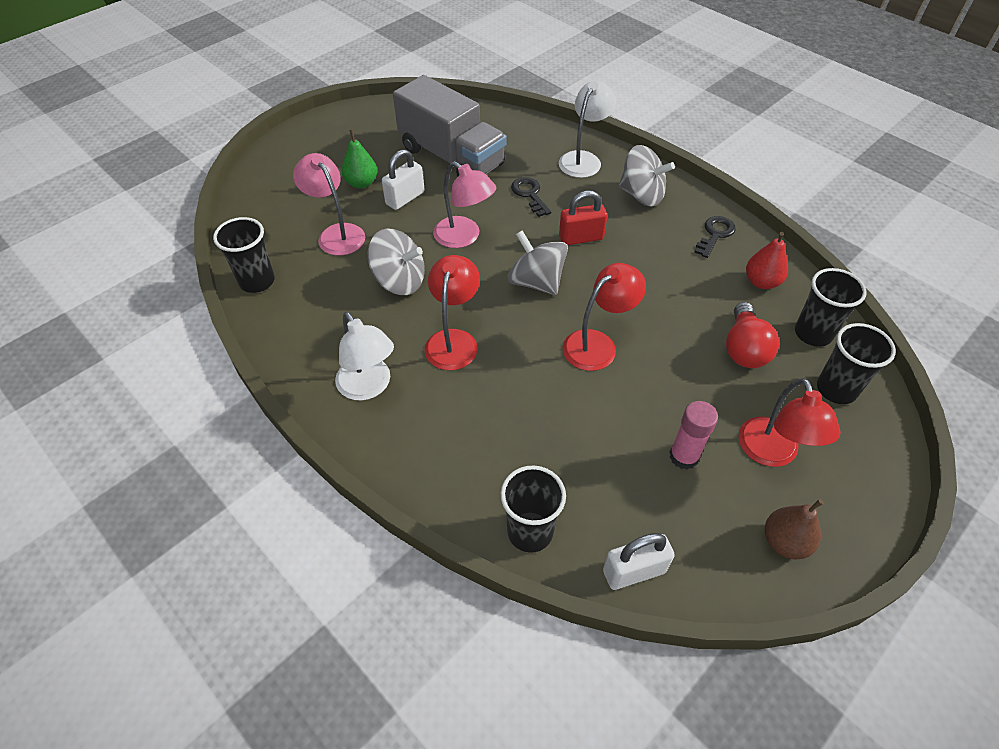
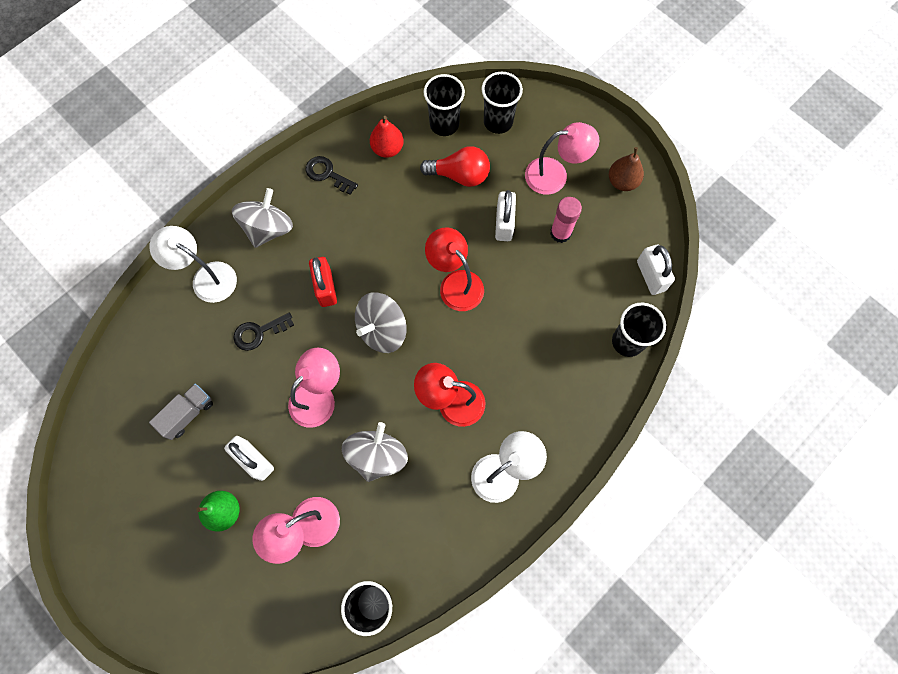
camera: 90 degrees left, 20 degrees up
grey truck [393,75,507,176] -> grey truck [149,384,213,440], size x0.45
red lamp [739,378,840,467] -> pink lamp [525,122,599,195]
none -> white padlock [495,190,516,241]

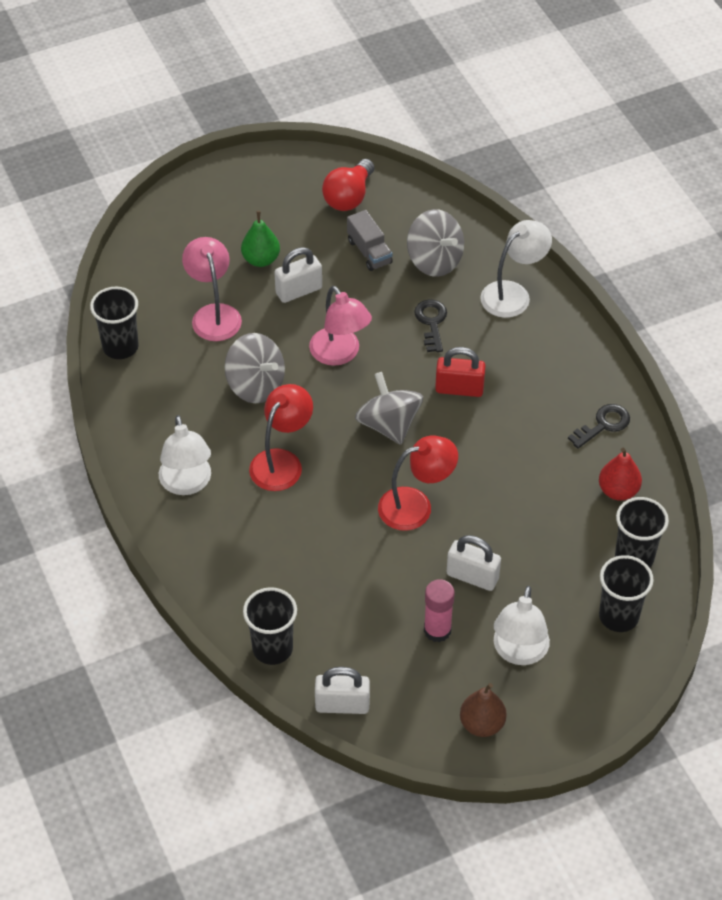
camera: 110 degrees right, 20 degrees down
grey spinning top [232,188,293,248] -> grey spinning top moved to [407,209,464,277]
red light bulb [420,146,490,187] -> red light bulb moved to [322,159,374,211]
pink lamp [525,122,599,195] -> white lamp [494,586,550,665]

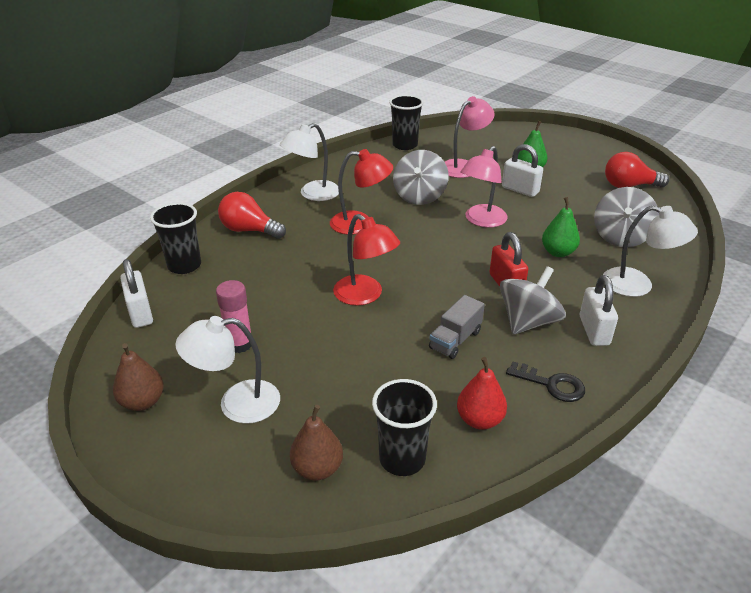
camera: 65 degrees right, 15 degrees down
grey truck [347,210,393,271] -> grey truck moved to [429,295,485,359]
grey spinning top [355,372,423,445] -> grey spinning top moved to [500,266,566,335]
black key [414,300,447,352] -> green pear [542,197,580,257]
white padlock [447,535,501,591] -> white padlock moved to [580,275,618,346]
black cup [599,555,654,632] -> brown pear [290,405,343,480]
none -> red light bulb [218,192,286,239]

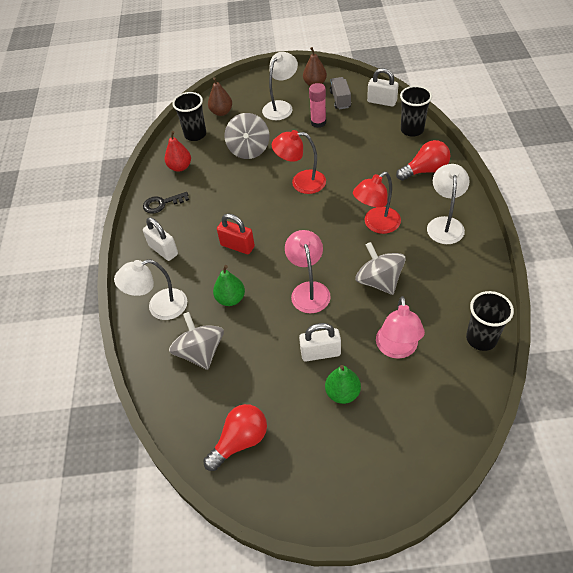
camera: 140 degrees right, 15 degrees up
grey truck [429,295,485,359] -> grey truck moved to [330,77,351,109]
grey spinning top [500,266,566,335] -> grey spinning top moved to [225,113,269,159]

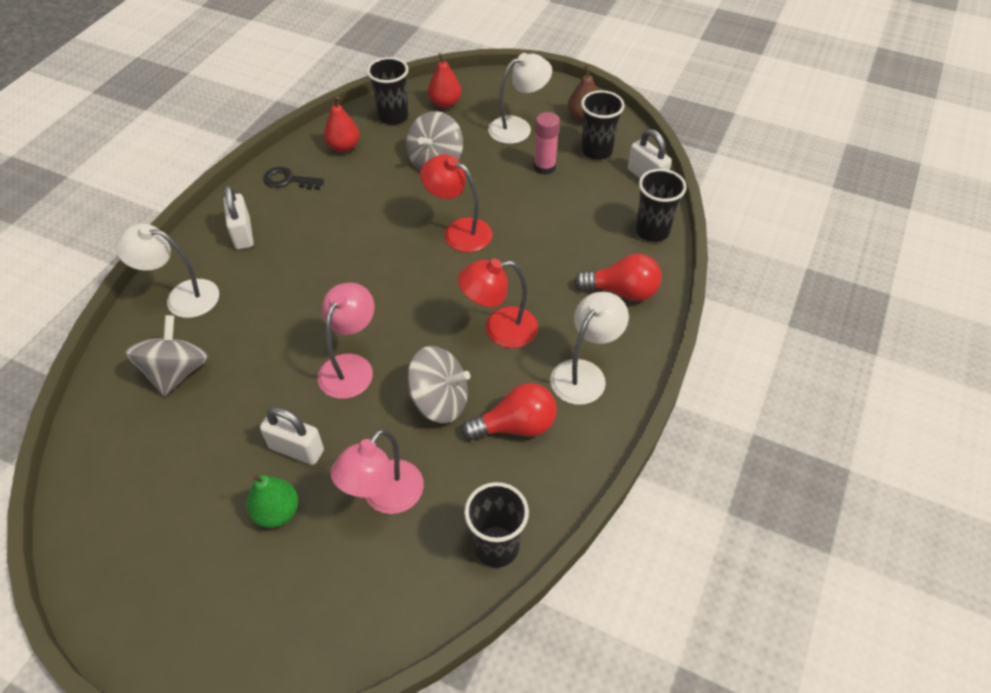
camera: 25 degrees right, 0 degrees up
red light bulb [203,404,267,471] -> red light bulb moved to [462,383,557,440]
brown pear [208,77,232,116] -> red pear [428,53,461,108]
green pear [213,265,245,306] -> none
red padlock [217,214,255,254] -> none
grey truck [330,77,351,109] -> black cup [581,90,625,160]
grey spinning top [355,242,406,295] -> grey spinning top turned 105 degrees clockwise [407,346,470,423]

